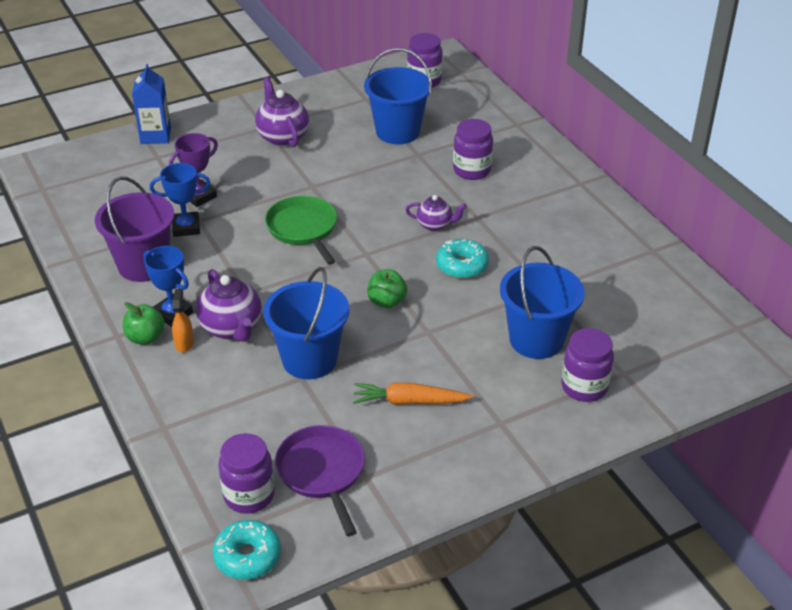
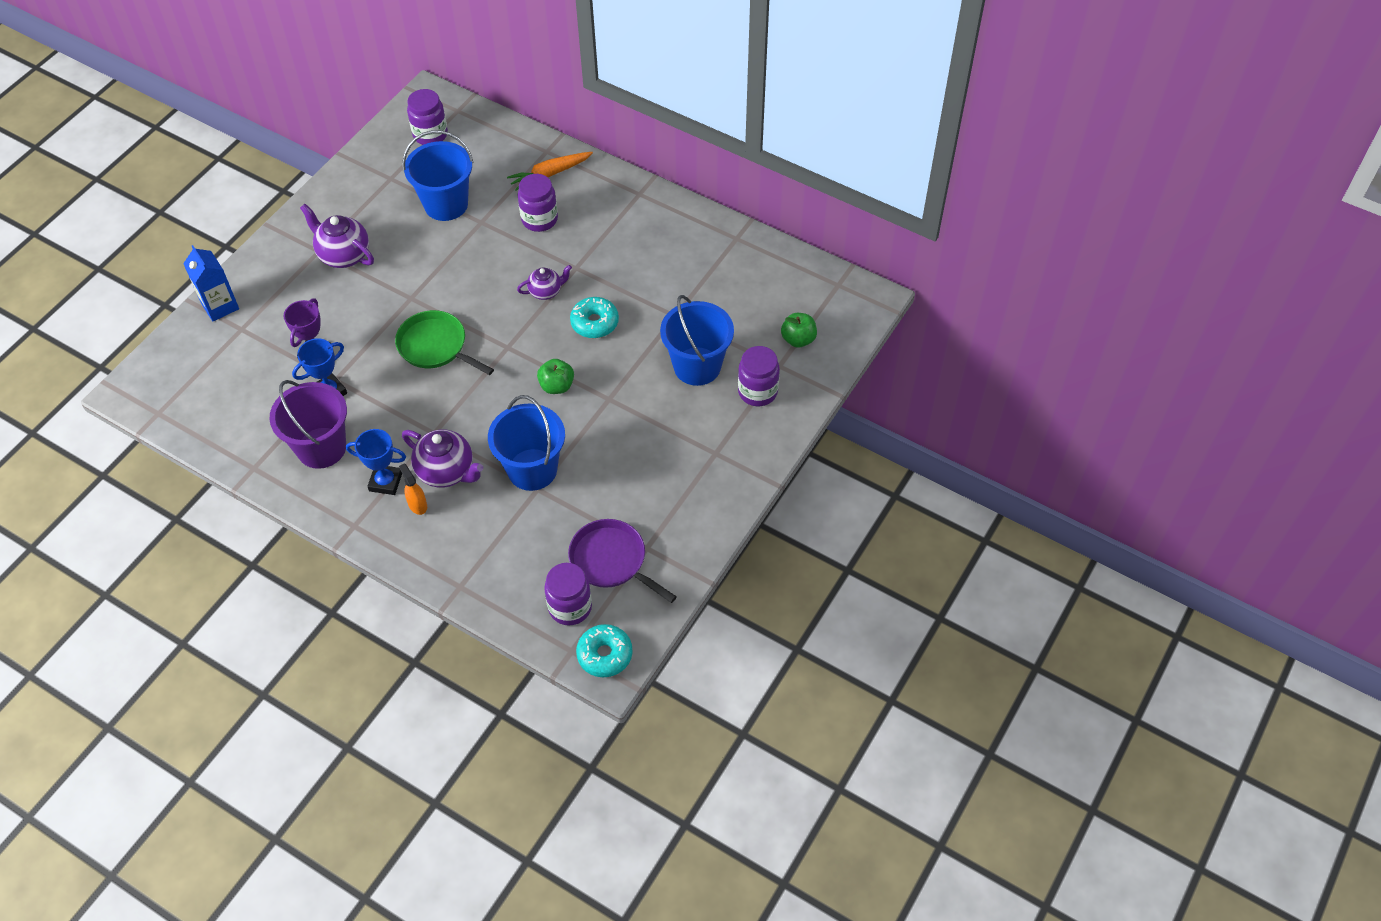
camera: 30 degrees left, 15 degrees up
green apple [123,302,165,344] -> green apple moved to [781,313,817,348]
orange carrot [353,383,473,405] -> orange carrot moved to [507,152,593,191]

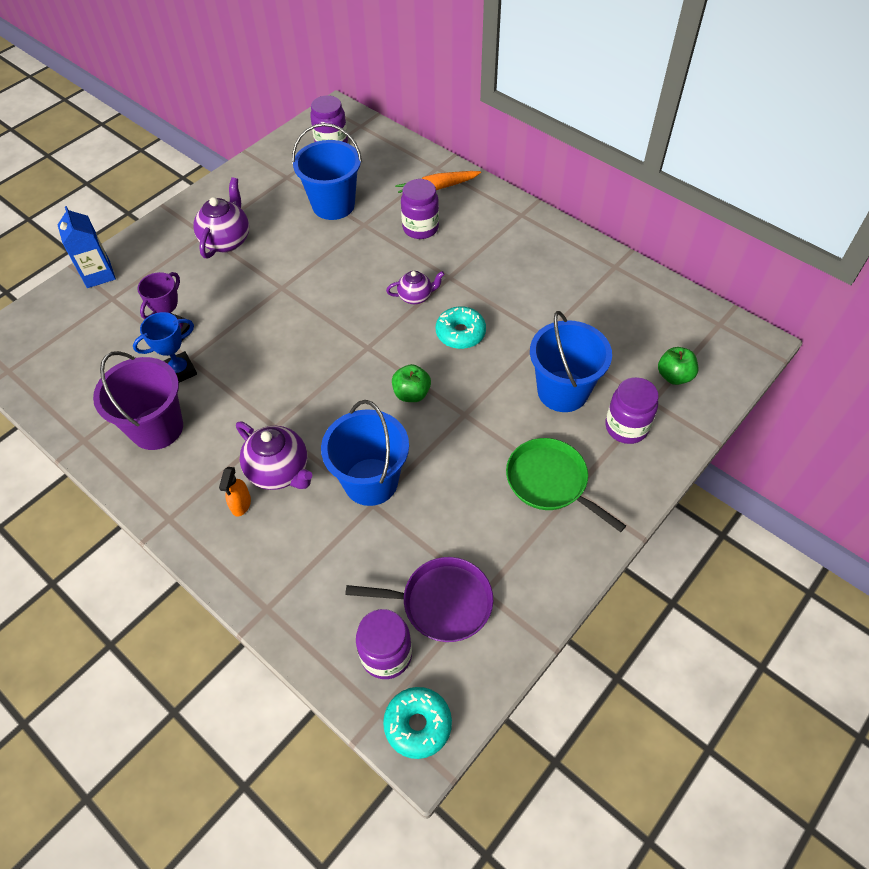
camera: 10 degrees right, 0 degrees up
purple teapot [300,204,374,268] -> purple teapot turned 60 degrees clockwise [193,177,249,259]
blue trophy [346,429,406,495] -> none
green pan [395,310,494,375] -> green pan moved to [506,438,626,532]
orange spray bottle [399,464,427,515] -> orange spray bottle turned 150 degrees counterclockwise [219,467,251,517]
purple pan [568,519,677,603] -> purple pan turned 135 degrees clockwise [345,557,493,642]

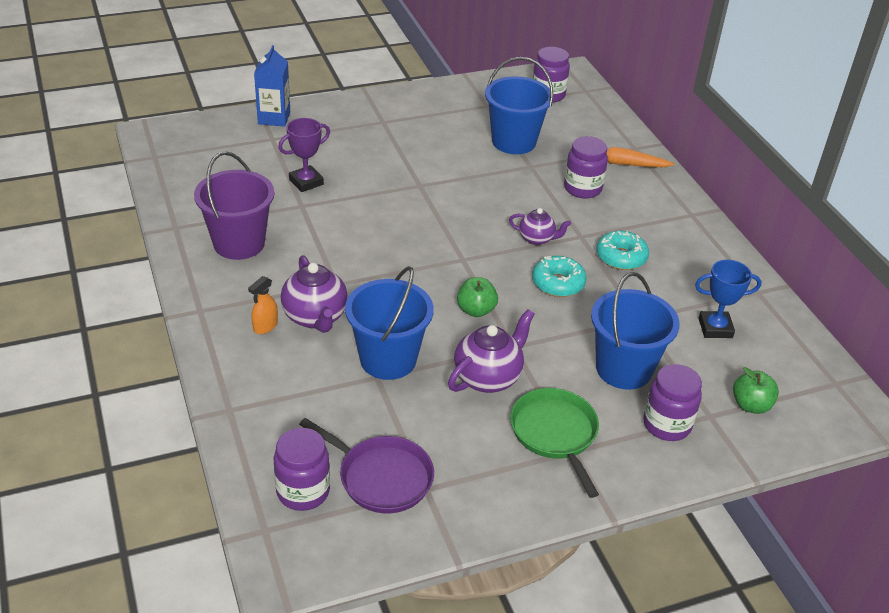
camera: 25 degrees right, 15 degrees down
blue trophy [133,312,197,382] -> blue trophy moved to [695,260,762,338]
purple teapot [193,177,249,259] -> purple teapot moved to [448,309,534,393]
turquoise donut [383,687,452,759] -> turquoise donut moved to [596,231,649,270]

